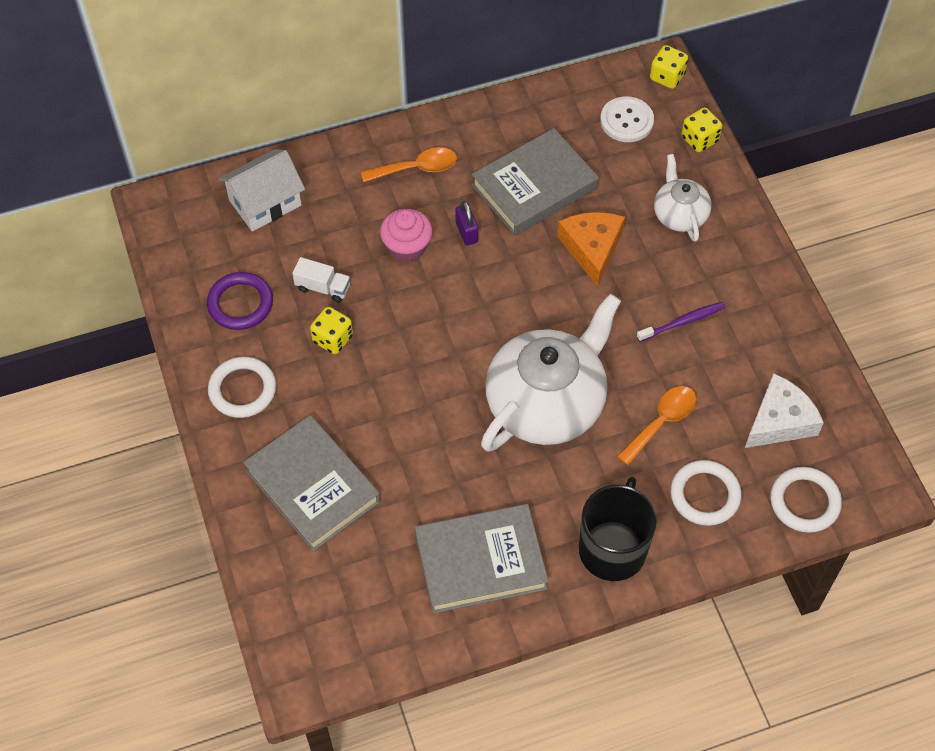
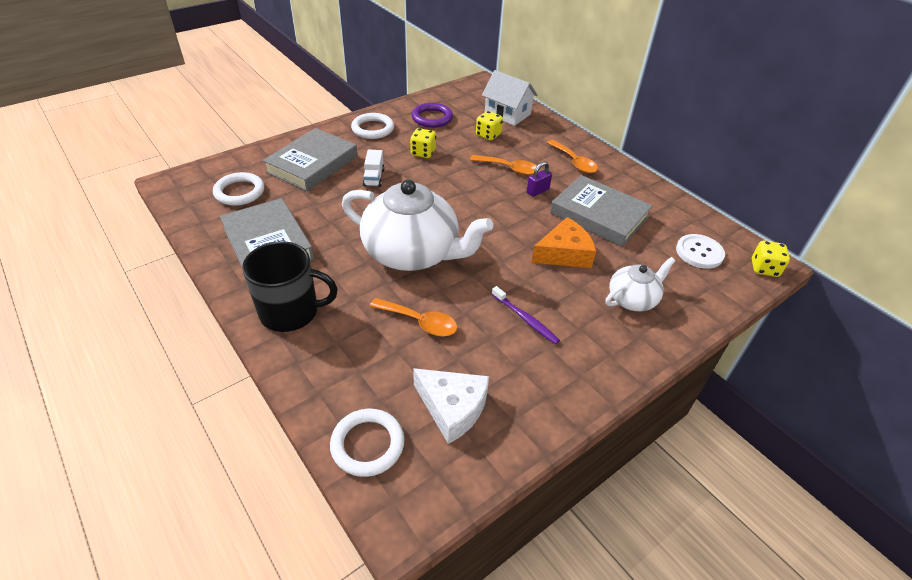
camera: 70 degrees right, 15 degrees down
white truck [292,257,350,303] -> white truck moved to [363,150,384,187]
pink cupcake [380,209,432,262] -> orange spoon [470,155,537,175]
white ring [671,460,742,526] -> white ring moved to [213,172,264,206]
yellow dice [681,108,722,152] -> yellow dice moved to [476,111,503,140]

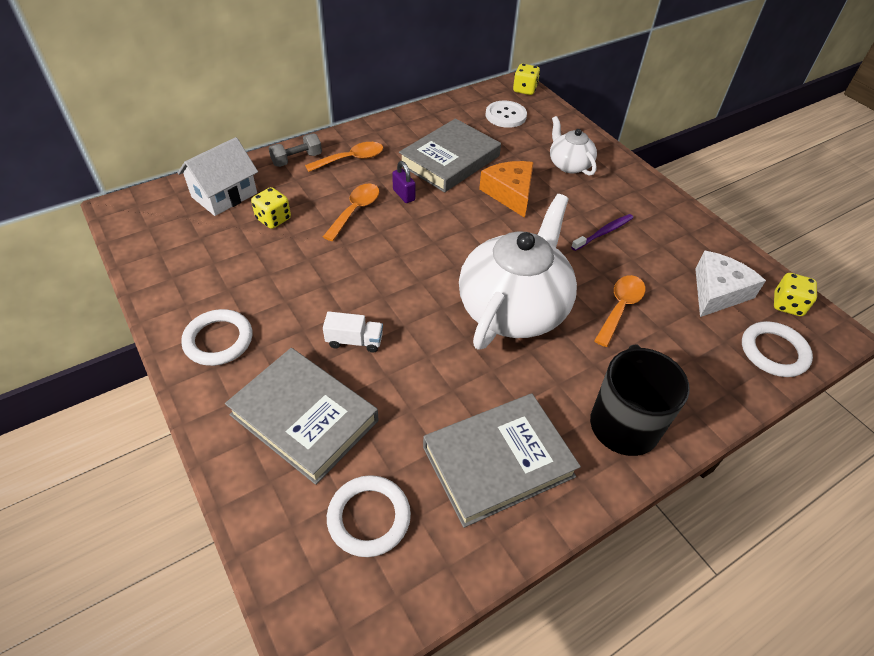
camera: 85 degrees left, 5 degrees up
yellow dice [410,128,436,158] -> yellow dice moved to [774,273,817,316]
purple ring [412,103,453,128] -> none
none -> grey dumbbell [269,134,322,167]

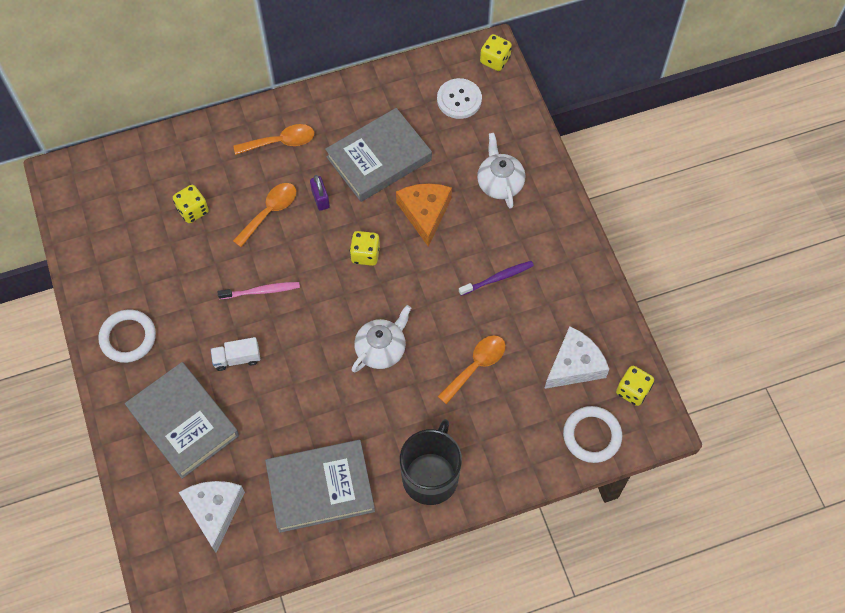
camera: 15 degrees right, 15 degrees up
white house [178,137,258,216] -> none
grey dumbbell [269,134,322,167] -> none
white truck [323,311,383,353] -> white truck turned 150 degrees clockwise [210,337,260,371]
white ring [327,475,411,557] -> white cheese [179,481,245,553]
white teapot [459,194,577,350] -> white teapot [352,305,411,372], size x0.51
none -> pink toothbrush [218,282,300,299]
none -> yellow dice [350,231,380,266]

